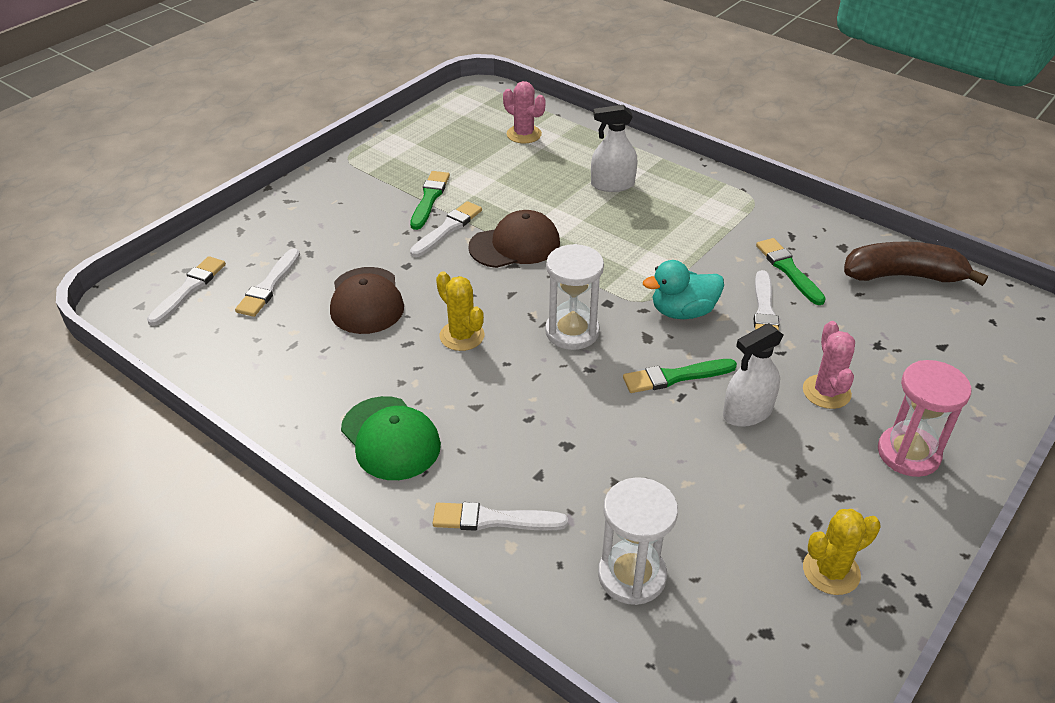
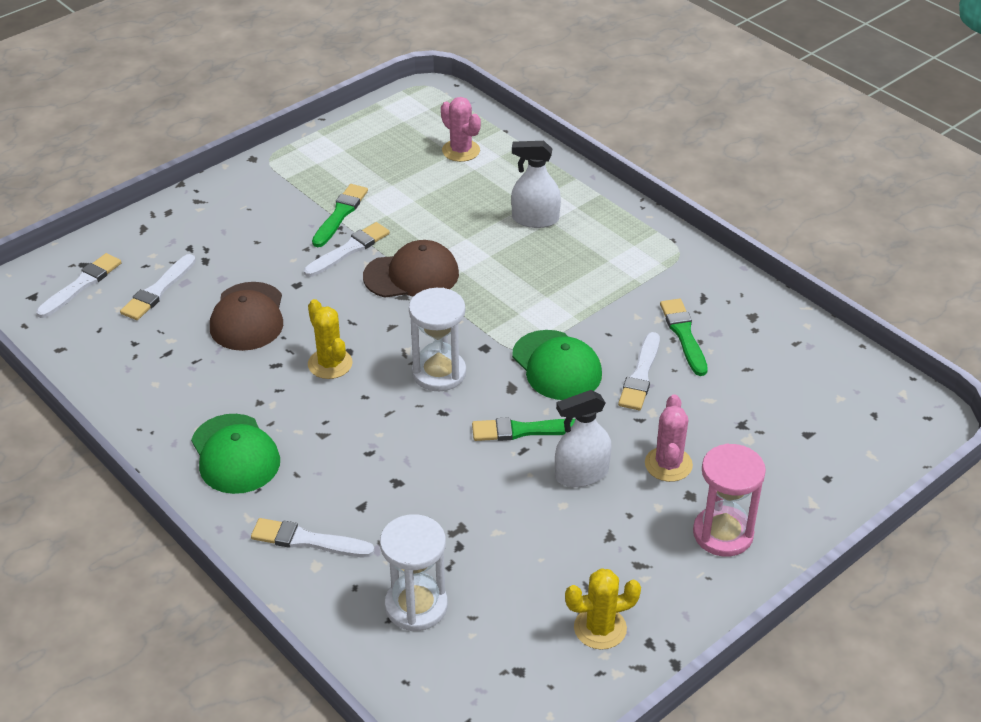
camera: 10 degrees right, 0 degrees up
turquoise duck [643,260,724,319] -> green cap [512,330,602,400]
brown banana [844,241,988,286] -> none

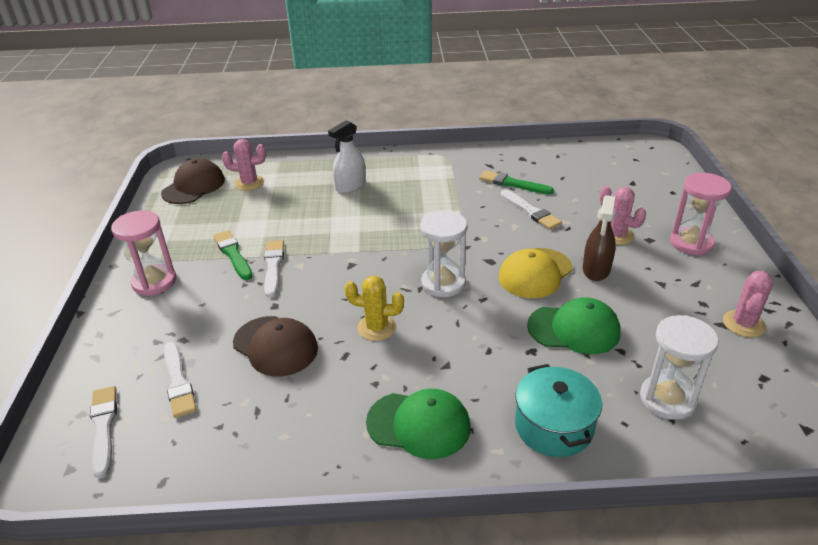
camera: 50 degrees left, 5 degrees down
white brush [251,518,375,557] -> turquoise pot [515,364,602,457]
brown cap [363,240,459,298] -> brown cap moved to [161,159,225,204]
green brush [472,417,575,441] -> yellow cap [499,248,573,298]
green cap [512,330,602,400] -> green cap moved to [527,297,621,354]
white spray bottle [555,390,612,487] -> brown spray bottle [583,195,616,281]
yellow cactus [565,568,641,650] -> pink cactus [723,271,773,337]
none -> pink hourglass [111,210,177,296]

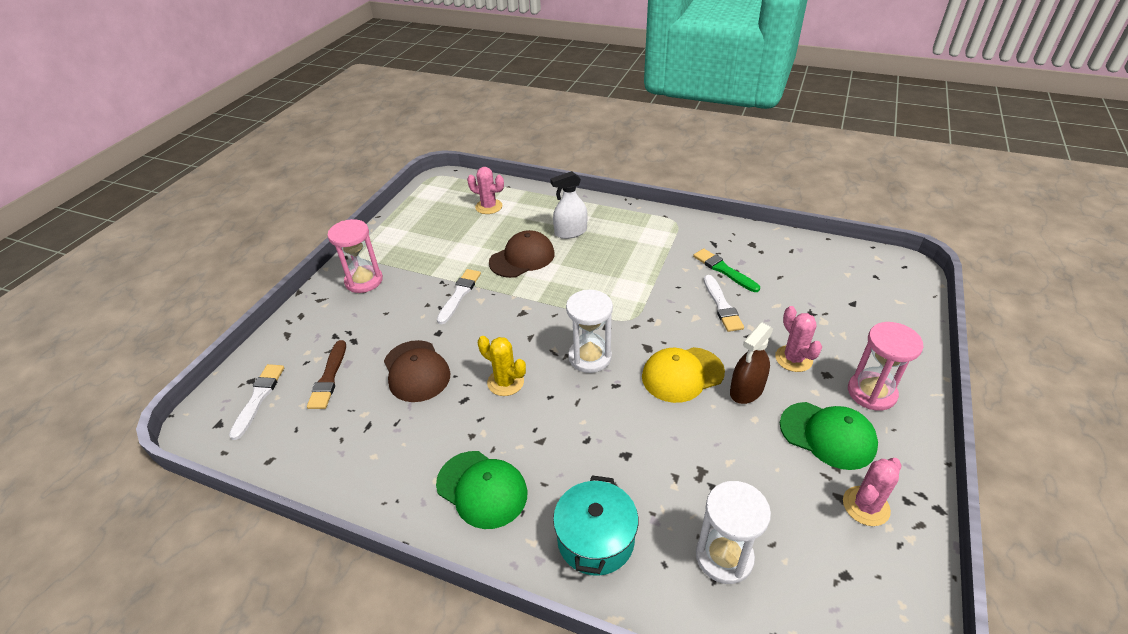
camera: 25 degrees right, 5 degrees up
brown cap [161,159,225,204] -> brown cap moved to [489,230,554,278]
white brush [164,342,197,418] -> brown brush [307,340,346,409]
green brush [213,230,253,280] -> none
green cap [527,297,621,354] -> green cap moved to [780,402,878,470]

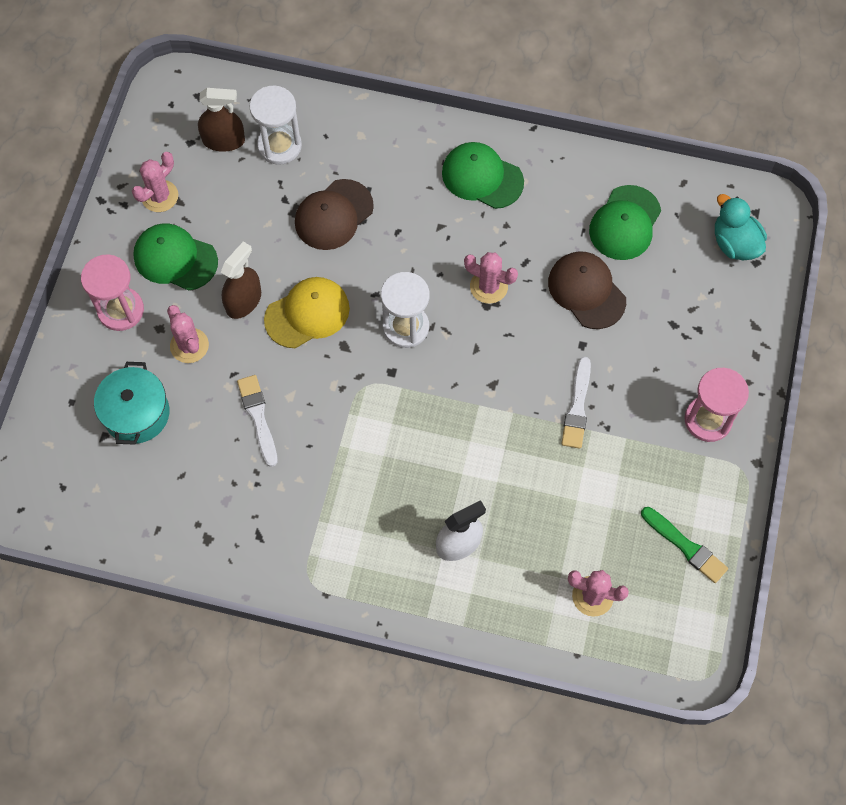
camera: 170 degrees right, 25 degrees up
white brush [229,364,284,440] -> turquoise duck [715,194,767,260]
brown brush [307,340,346,409] -> none
yellow cactus [478,336,526,396] -> pink cactus [464,252,518,304]
brown cap [489,230,554,278] -> brown cap moved to [295,179,374,250]
turquoise pot [553,475,638,576] -> turquoise pot moved to [94,362,169,445]
green brush [693,249,760,292] -> green brush moved to [641,507,728,583]
none -> brown spray bottle [198,88,245,152]
none -> green cap [589,185,661,260]

